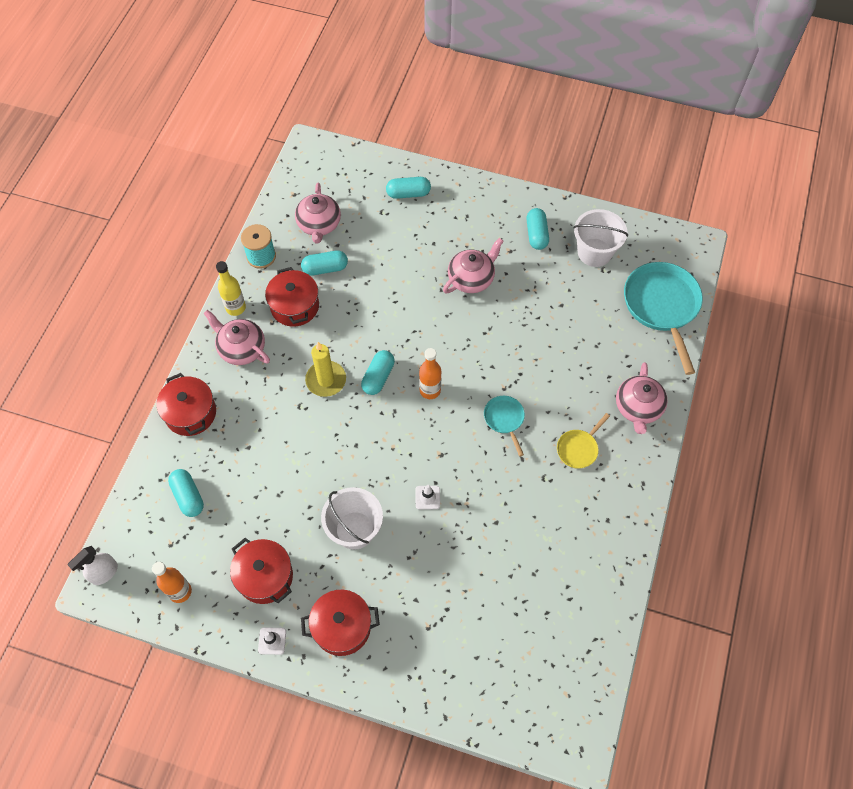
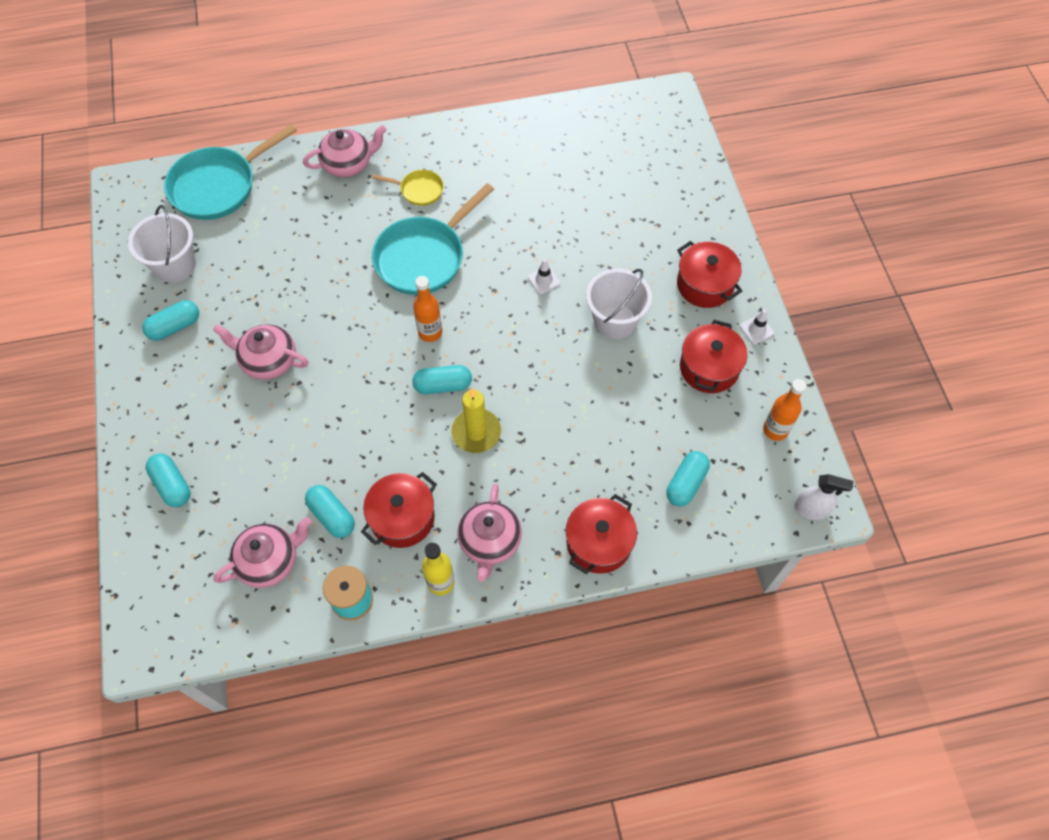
camera: 120 degrees left, 0 degrees up
turquoise pan [484,396,525,457] -> turquoise pan [372,183,494,295], size x2.02

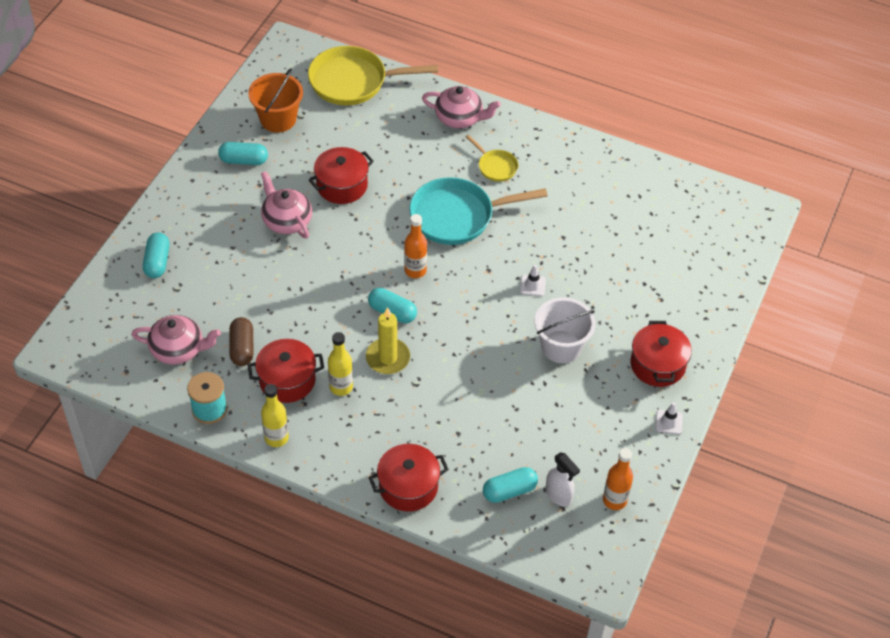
camera: 35 degrees right, 10 degrees down
white bucket [128,205,196,283] -> orange bucket [248,68,303,133]
turquoise pan [164,124,297,220] -> yellow pan [308,46,438,105]
turquoise capsule [305,485,355,538] -> brown capsule [229,317,254,366]
pink teapot [457,484,522,582] -> none
red pot [680,320,747,393] -> red pot moved to [309,147,374,204]
white spray bottle [794,474,853,520] -> white spray bottle moved to [546,452,580,507]
none -> yellow bottle [328,332,353,396]

